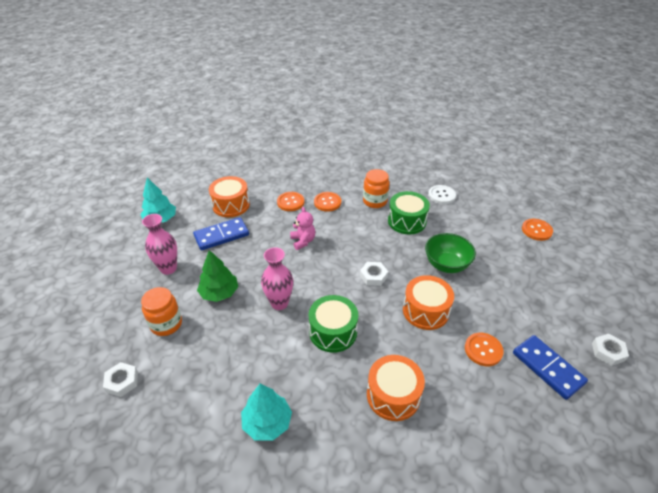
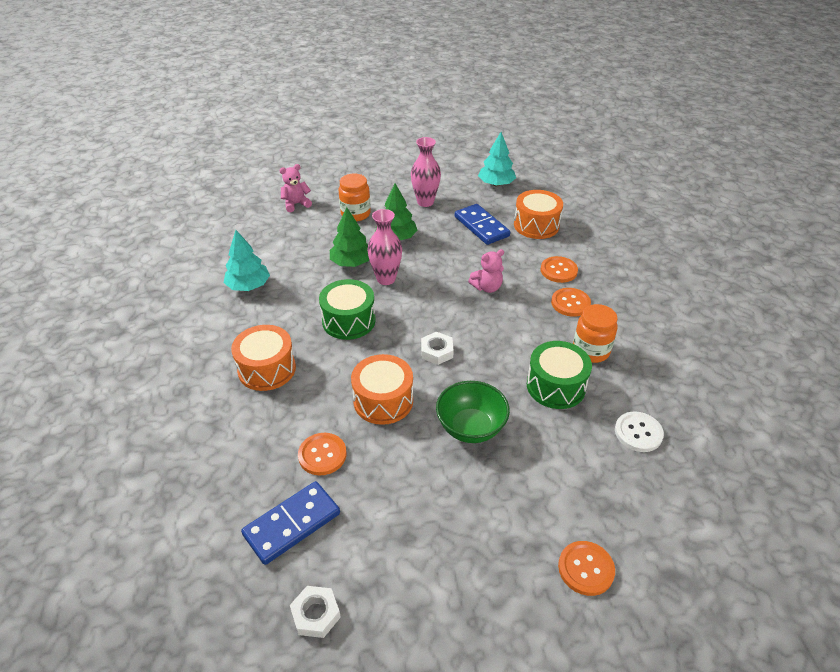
camera: 85 degrees right, 0 degrees up
white nut [103,362,138,397] -> pink teddy bear [279,164,312,212]
none -> green tree [330,207,369,267]

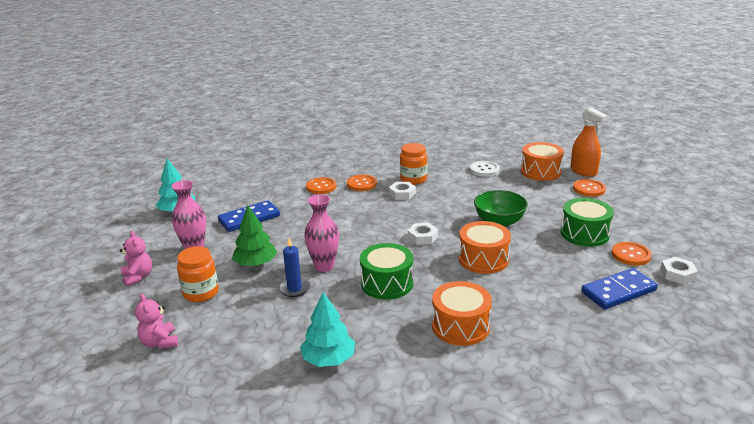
camera: 90 degrees left, 15 degrees down
blue domino [241,481,340,565] -> blue domino turned 75 degrees counterclockwise [581,268,658,309]
orange button [298,433,347,476] -> orange button moved to [612,242,652,266]
green tree [330,207,369,267] -> blue candle [279,238,310,297]
pink teddy bear [468,249,504,293] -> pink teddy bear moved to [120,231,152,287]
orange drum [514,190,563,239] -> orange drum moved to [521,142,564,181]
green drum [527,341,592,409] -> green drum moved to [561,198,614,247]
none -> white nut [389,182,416,200]
none -> orange spray bottle [571,108,608,177]

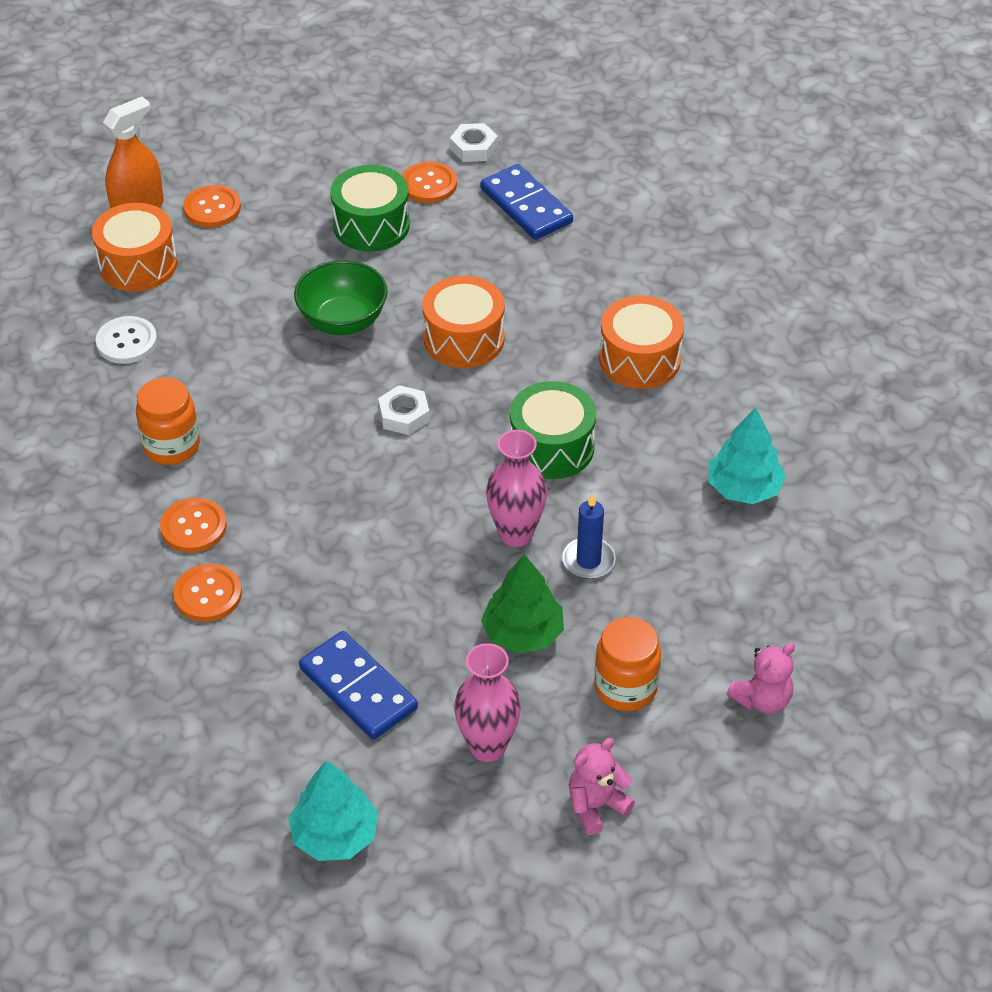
camera: 100 degrees left, 20 degrees up
white nut [389,182,416,200] -> none

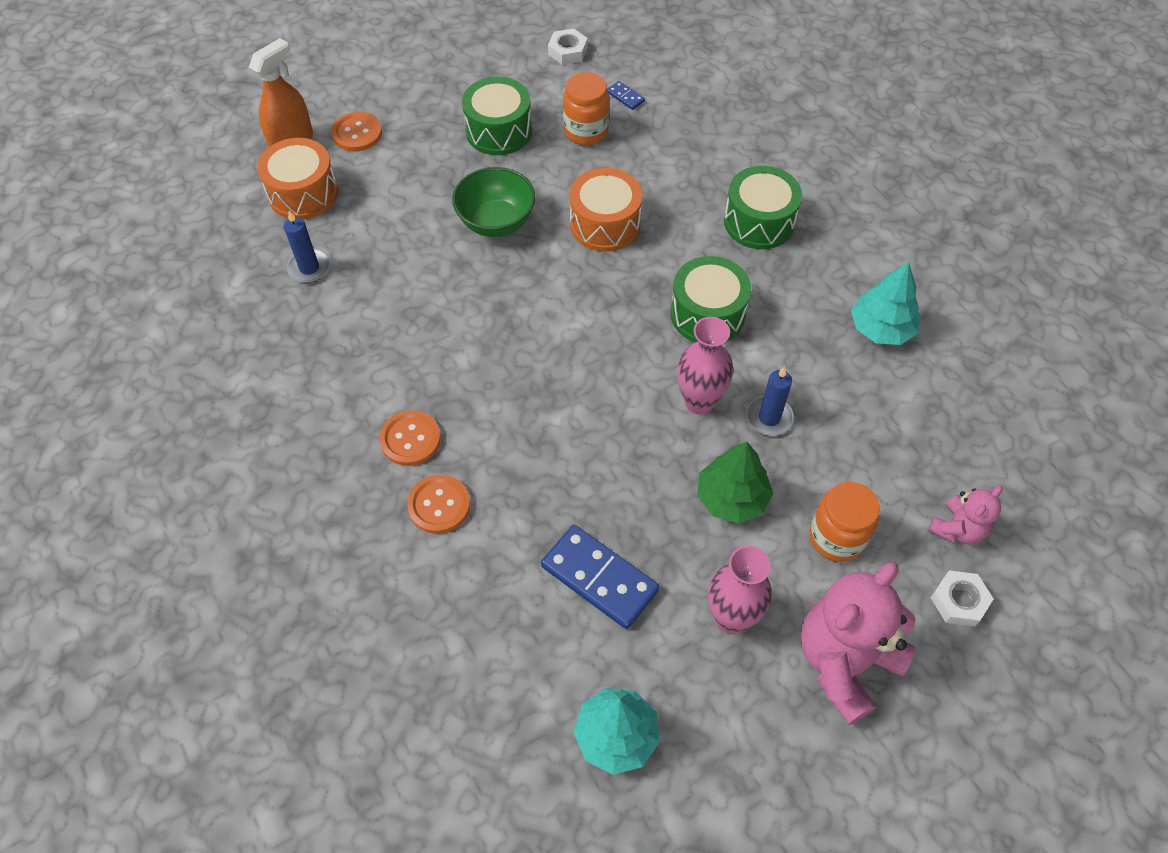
camera: 10 degrees left, 10 degrees up
white button [96,316,157,364] -> blue candle [284,211,330,283]
orange jar [136,377,200,465] -> orange jar moved to [563,72,610,145]
white nut [378,385,430,435] -> white nut moved to [931,570,994,627]
orange button [402,161,457,203] -> none
blue domino [481,164,573,240] -> blue domino [607,81,645,110], size x0.45
pink teddy bear [569,738,635,835] -> pink teddy bear [801,562,916,725], size x1.91
orange drum [599,295,684,389] -> green drum [724,166,802,249]

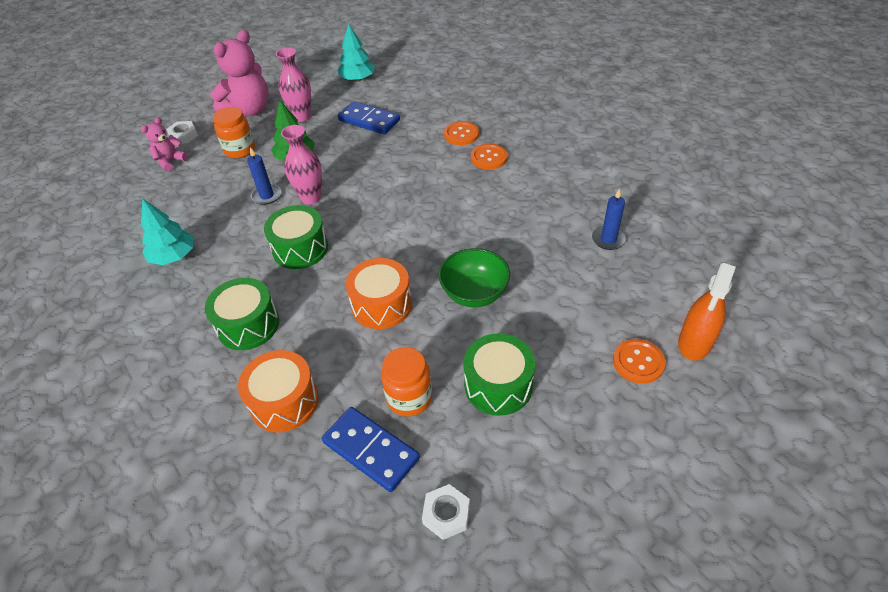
camera: 175 degrees right, 10 degrees down
orange drum [257,138,338,219] -> orange drum moved to [238,350,319,432]
blue domino [607,81,645,110] -> blue domino [322,407,420,492], size x2.24

